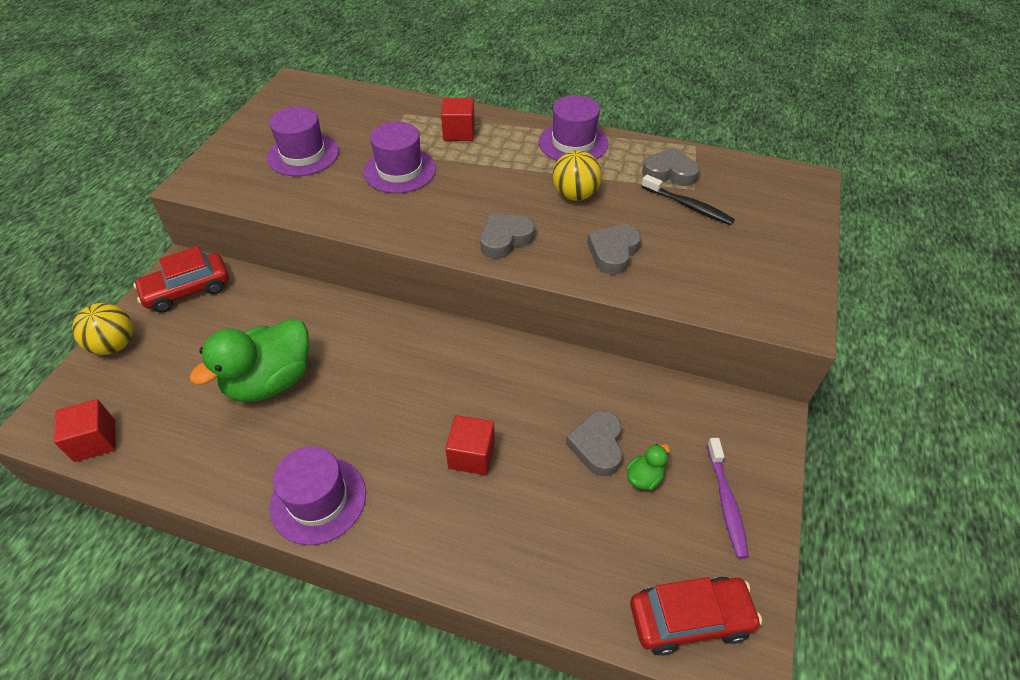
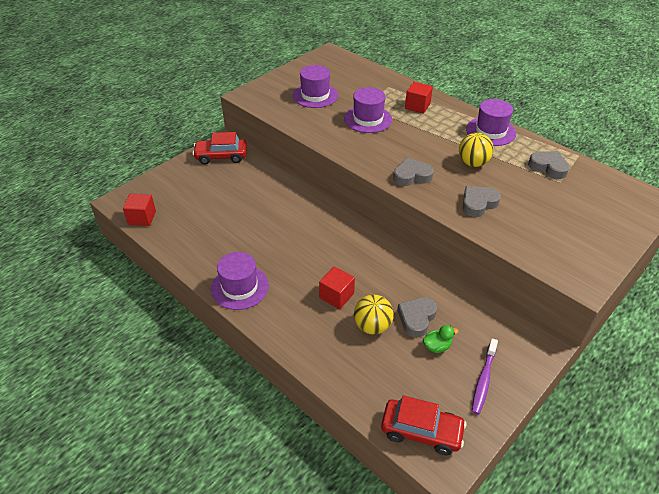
camera: 25 degrees right, 5 degrees down
yellow ball [72,303,133,355] -> yellow ball moved to [354,295,394,335]
green duck [189,318,309,402] -> none
black toothbrush [642,175,735,225] -> none

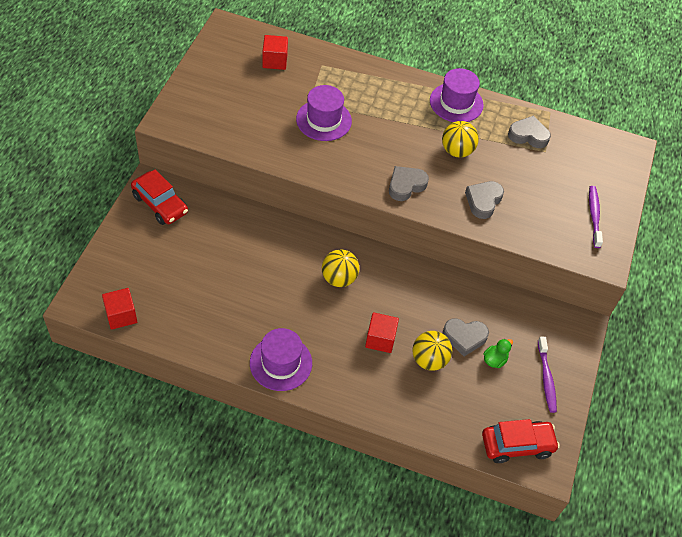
camera: 30 degrees left, 10 degrees up
red car [193,132,247,164] -> red car turned 105 degrees counterclockwise [131,169,188,225]
purple hat [293,65,338,108] -> none
grey heart [397,297,437,337] -> grey heart turned 90 degrees counterclockwise [443,318,489,356]
red cube [405,82,433,114] -> red cube moved to [262,35,288,70]
none -> yellow ball [322,249,360,287]
none -> purple toothbrush [589,186,603,248]

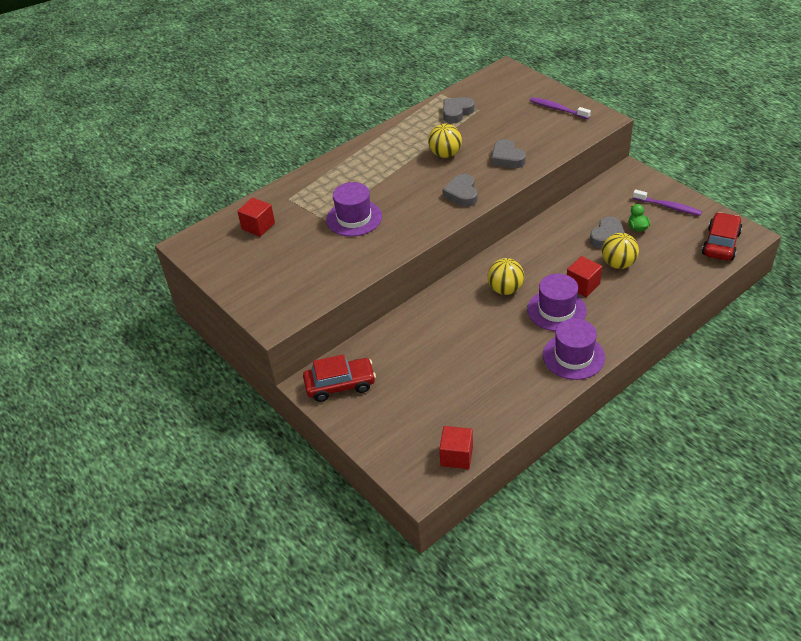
camera: 50 degrees left, 10 degrees down
purple hat [430,68,484,122] -> purple hat moved to [527,273,587,331]

